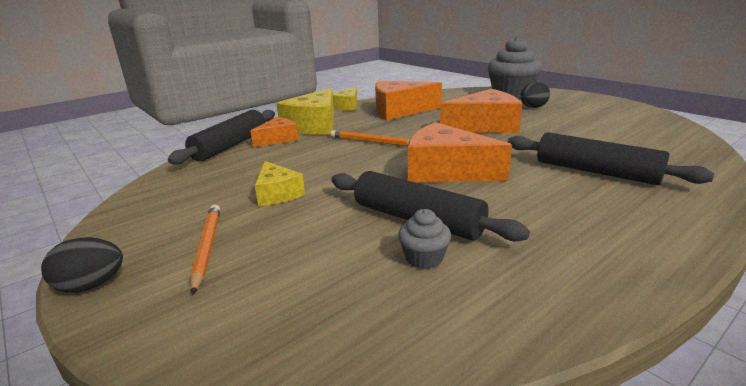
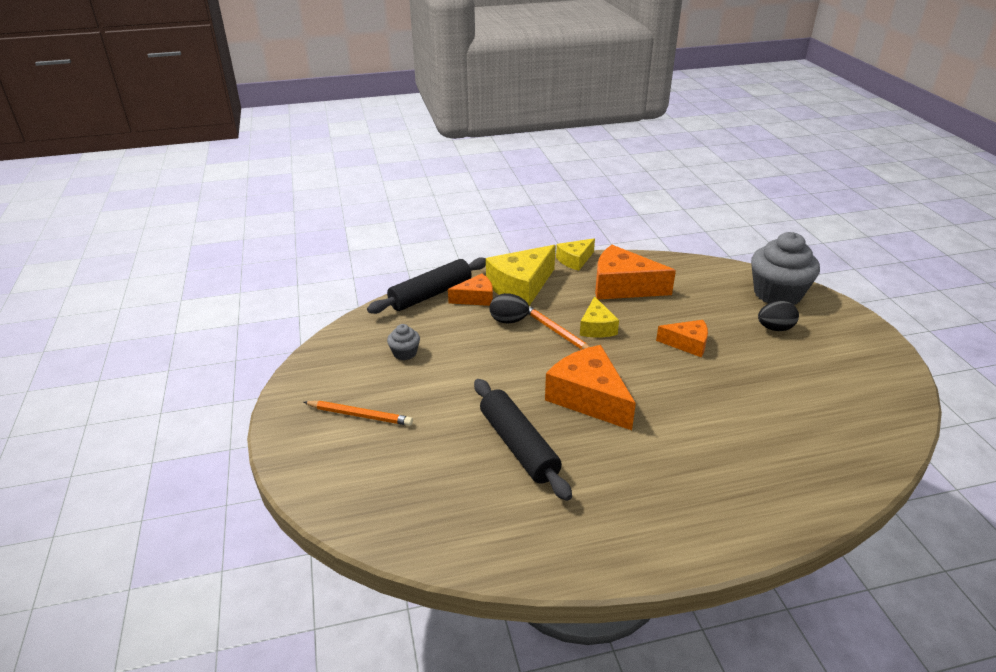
camera: 25 degrees right, 10 degrees up
black egg [41,237,123,293] -> black egg moved to [489,293,529,323]
orange pencil [190,204,220,295] -> orange pencil turned 90 degrees clockwise [304,401,413,426]
yellow cheese [255,161,305,206] -> yellow cheese moved to [580,296,619,338]
grey cupcake [398,209,451,269] -> grey cupcake moved to [387,324,420,360]
orange cheese [440,89,522,133] -> orange cheese [656,320,708,357], size x0.57
black rolling pin [508,132,714,185] -> none

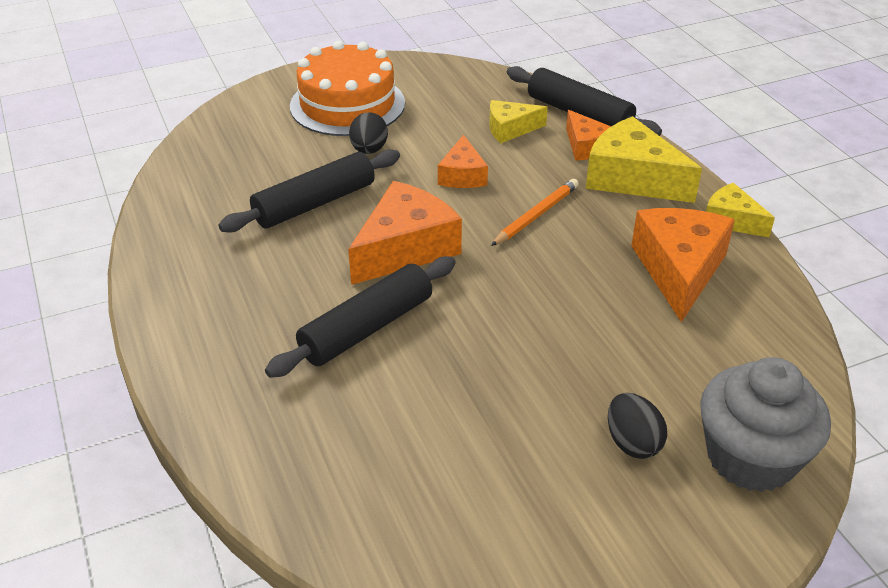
camera: 80 degrees right, 5 degrees up
orange pencil [304,401,413,426] -> orange cake [290,41,405,136]
grey cupcake [387,324,420,360] -> none
black egg [489,293,529,323] -> black egg moved to [349,112,388,154]
yellow cheese [580,296,619,338] -> yellow cheese moved to [489,100,548,143]
orange cheese [656,320,708,357] -> orange cheese moved to [438,135,488,188]
none -> black rolling pin [265,256,456,378]

